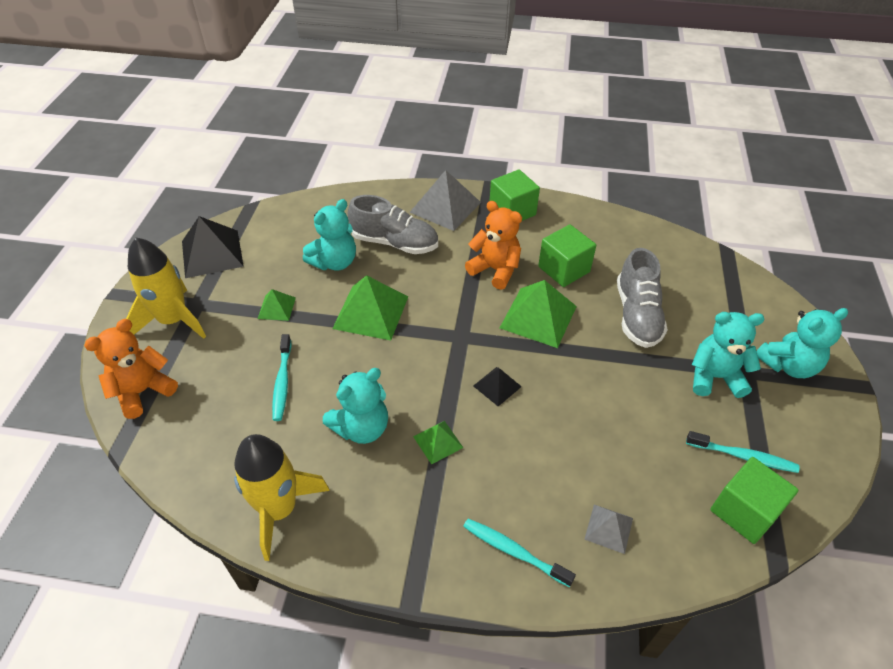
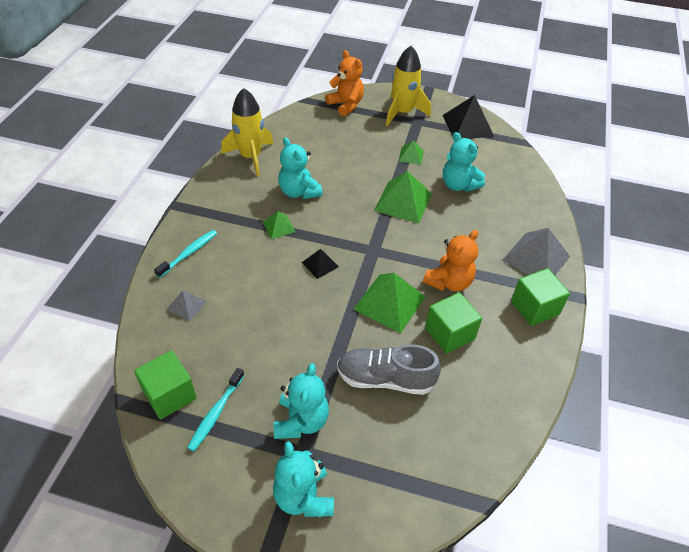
camera: 95 degrees right, 0 degrees up
turquoise toothbrush [272,334,291,421] -> none
grey shoe [348,195,438,254] -> none

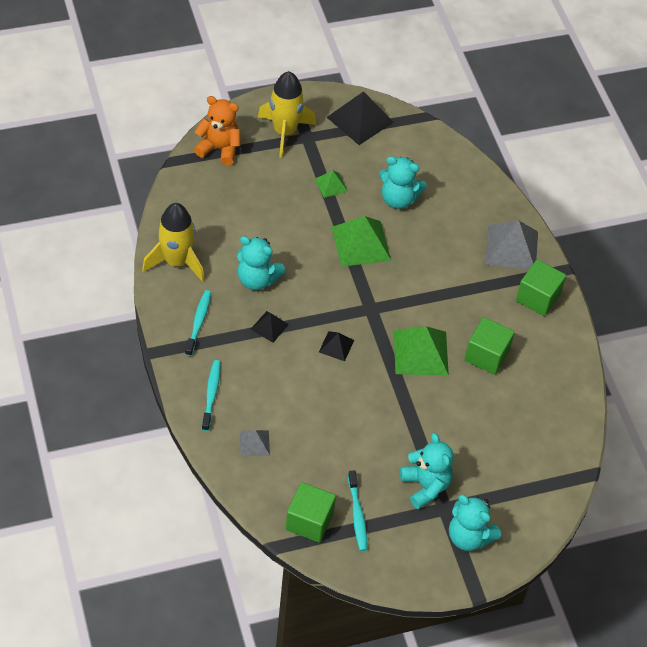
camera: 35 degrees left, 5 degrees up
green pyramid [263,211,295,239] -> black pyramid [251,311,289,343]
grey shoe [337,344,441,395] -> none
orange teddy bear [423,230,478,291] -> none
none -> turquoise toothbrush [185,290,211,356]

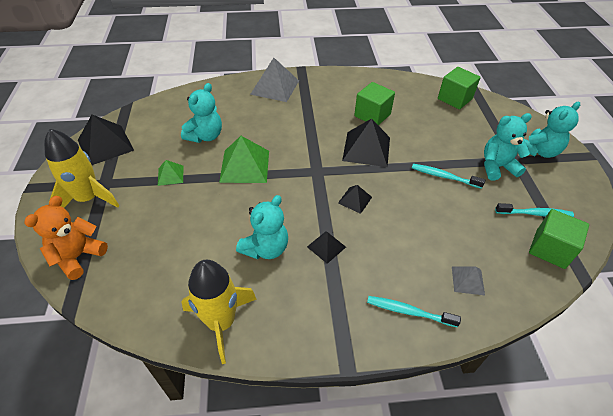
camera: 75 degrees left, 5 degrees down
turquoise toothbrush [185,290,211,356] -> turquoise toothbrush moved to [412,164,485,189]
green pyramid [394,326,449,376] -> black pyramid [342,118,390,167]
green cube [516,259,566,316] -> green cube moved to [438,67,481,109]

